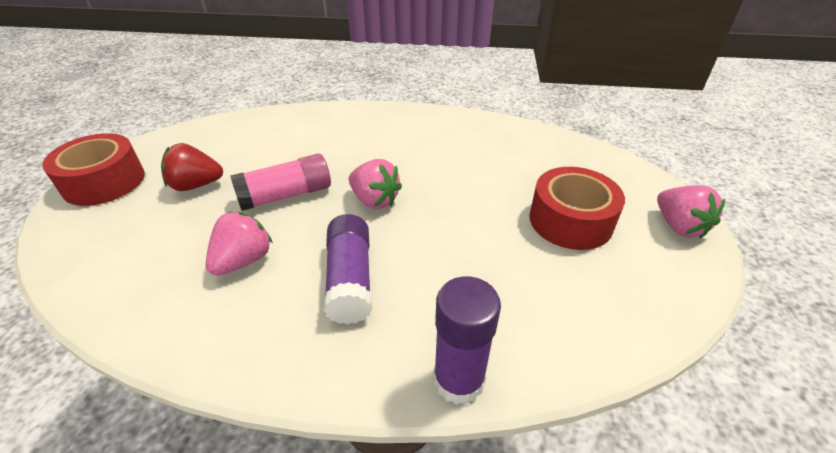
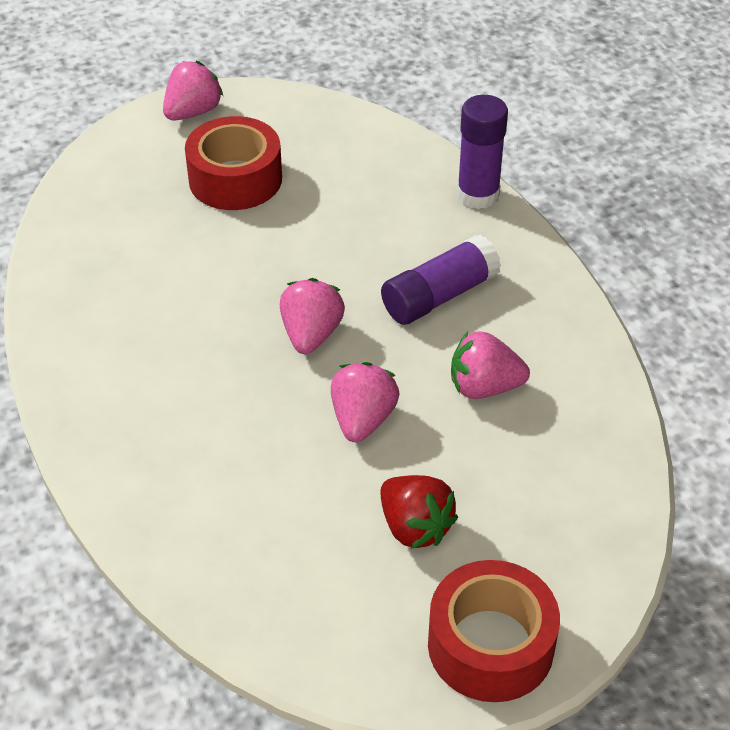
camera: 120 degrees left, 5 degrees up
pink glue stick [230,154,331,211] -> pink strawberry [331,362,399,442]

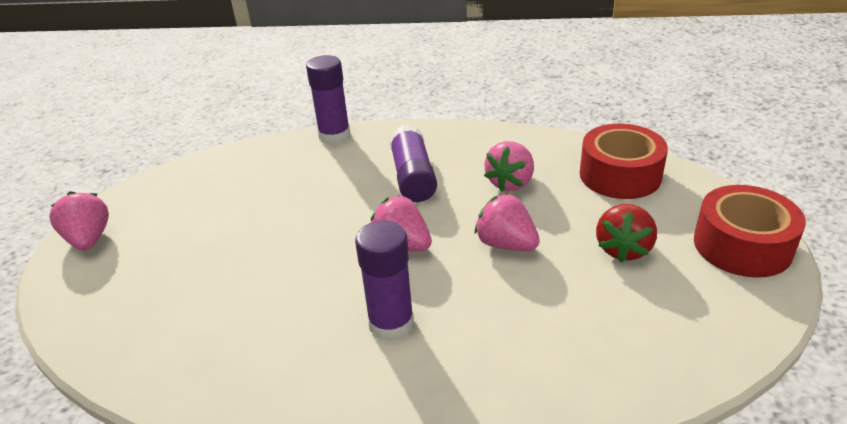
camera: 60 degrees left, 10 degrees down
red tape [185,116,282,210] -> red tape moved to [580,124,668,199]
red strawberry [380,475,458,549] -> red strawberry turned 120 degrees clockwise [596,204,657,263]
none -> purple glue stick [355,221,414,341]

